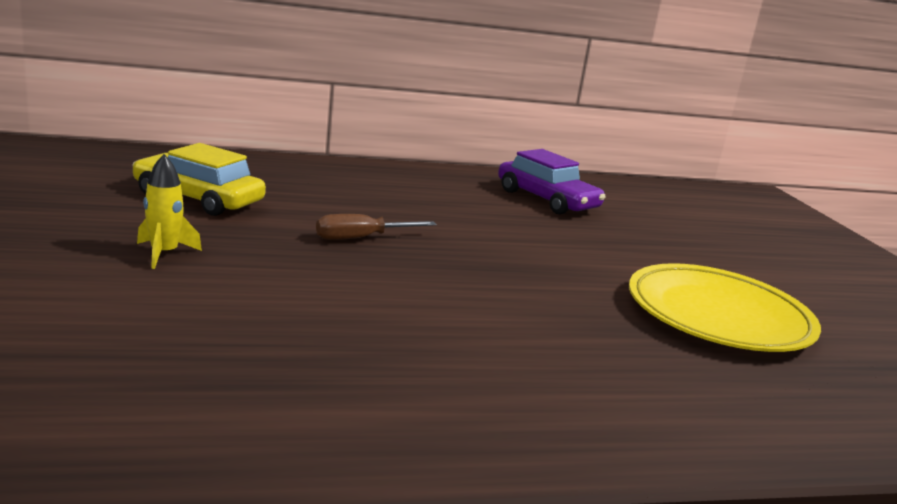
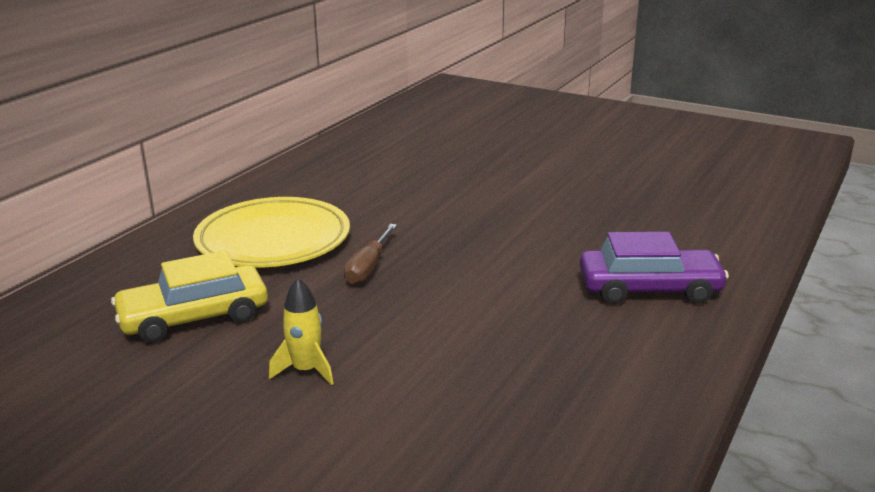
camera: 45 degrees left, 5 degrees up
purple car [498,149,606,215] -> purple car moved to [580,232,729,304]
yellow plate [629,263,821,352] -> yellow plate moved to [193,197,350,267]

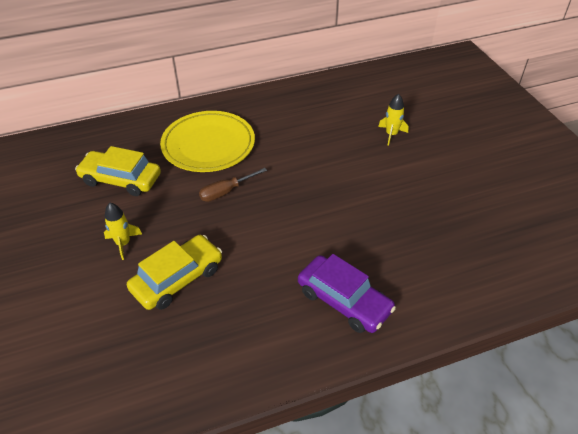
camera: 40 degrees right, 20 degrees up
none -> yellow car [127,235,222,310]
none -> yellow rocket [378,94,408,146]

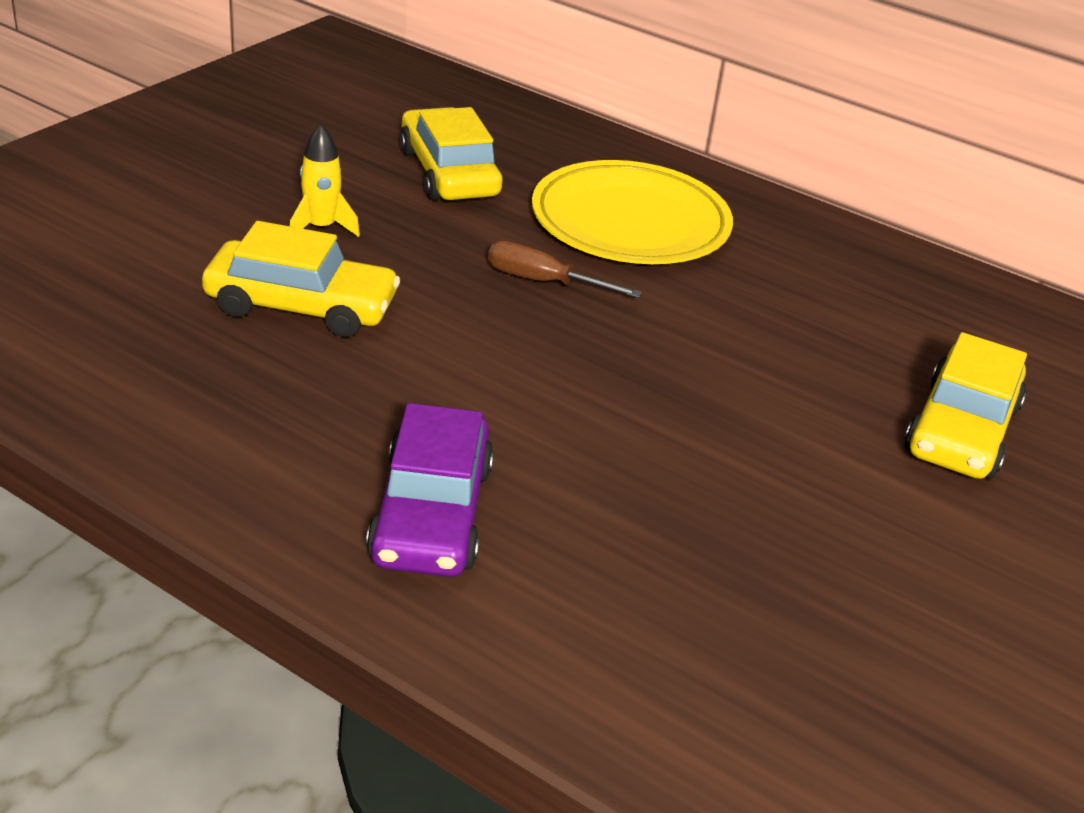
camera: 50 degrees right, 10 degrees down
yellow rocket [378,94,408,146] -> yellow car [904,332,1027,479]

